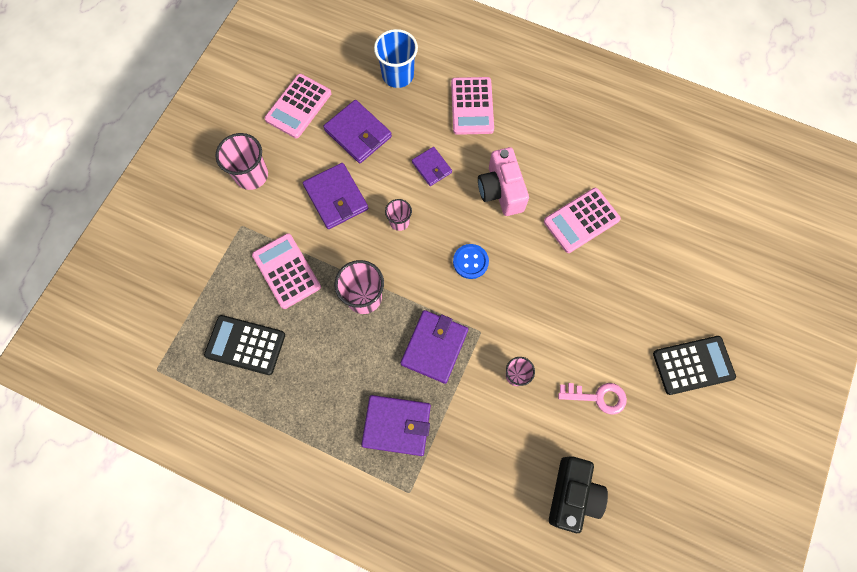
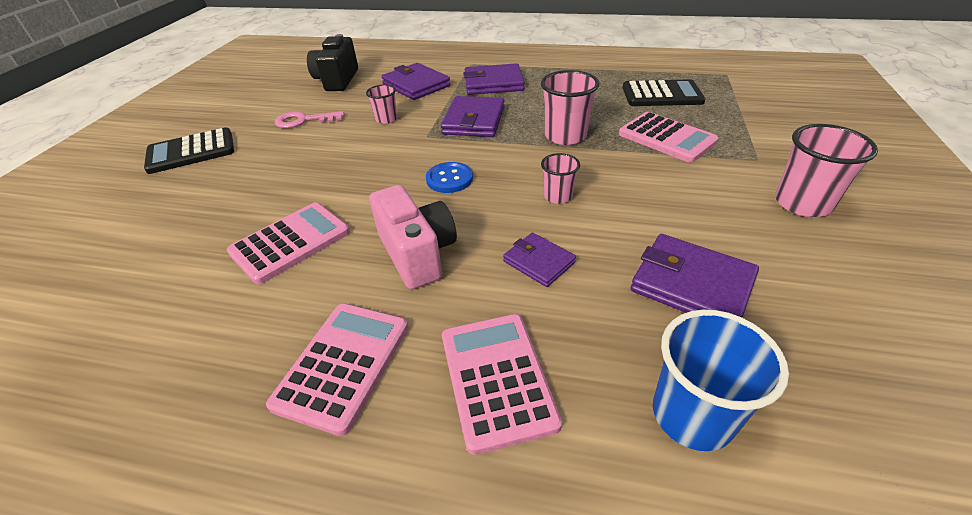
camera: 170 degrees right, 30 degrees down
pink calculator [265,74,331,138] -> pink calculator moved to [266,303,408,436]
purple wallet [303,163,368,229] -> purple wallet moved to [381,63,450,100]

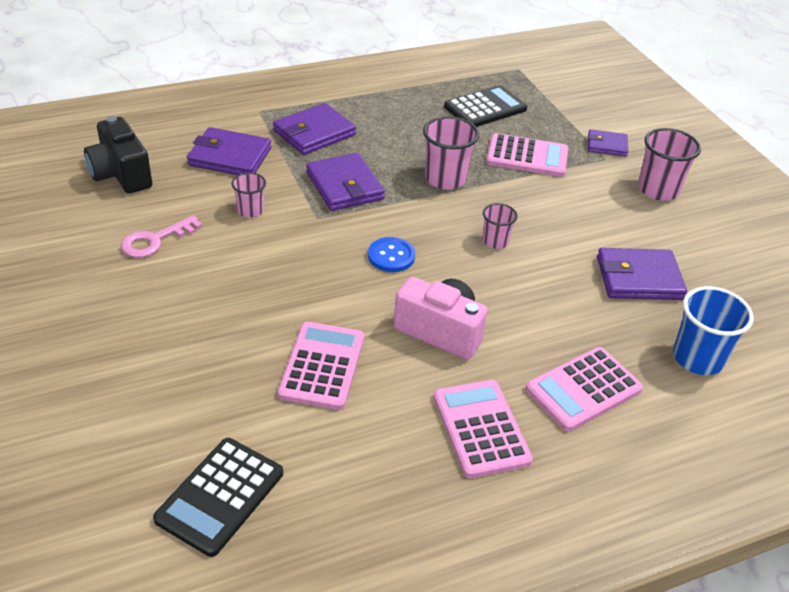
camera: 40 degrees left, 0 degrees up
black calculator [144,127,234,174] -> black calculator moved to [153,438,283,557]
pink calculator [442,314,562,455] -> pink calculator turned 75 degrees counterclockwise [525,347,643,431]
purple wallet [503,233,576,287] -> purple wallet moved to [588,129,628,157]

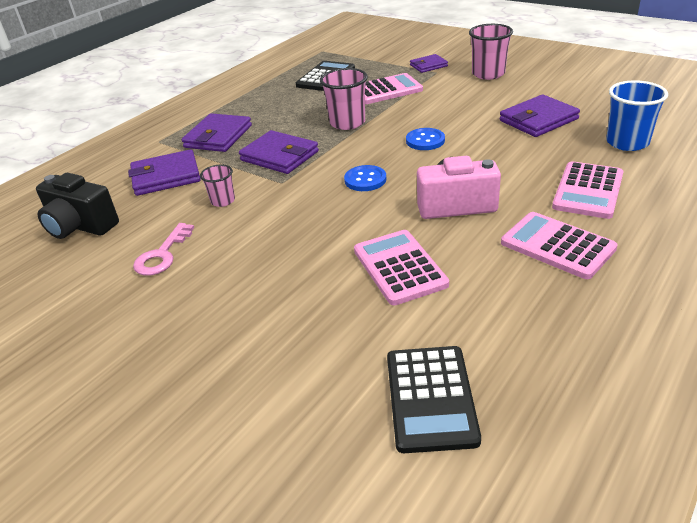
camera: 25 degrees left, 5 degrees down
pink cup [482,203,518,249] -> blue button [406,128,445,150]

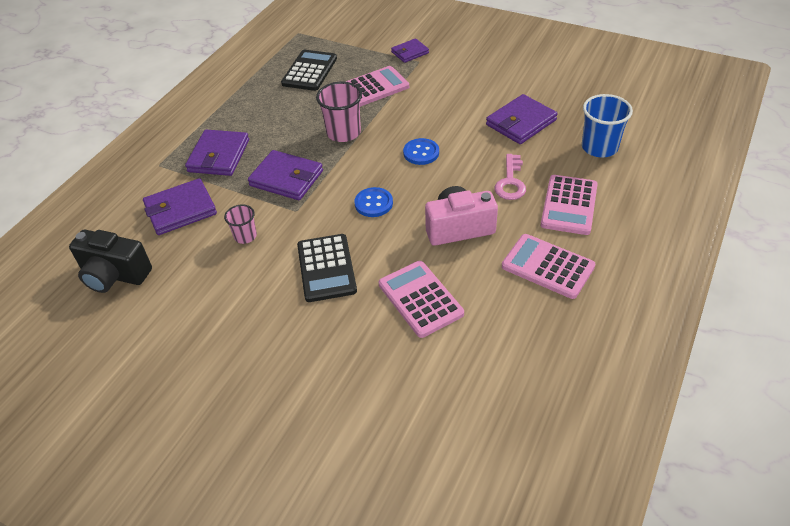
camera: 10 degrees left, 10 degrees up
pink key [133,223,194,276] -> pink key moved to [495,154,526,200]
black calculator [387,346,481,453] -> black calculator moved to [297,234,357,302]
pink cup [469,24,513,80] -> none

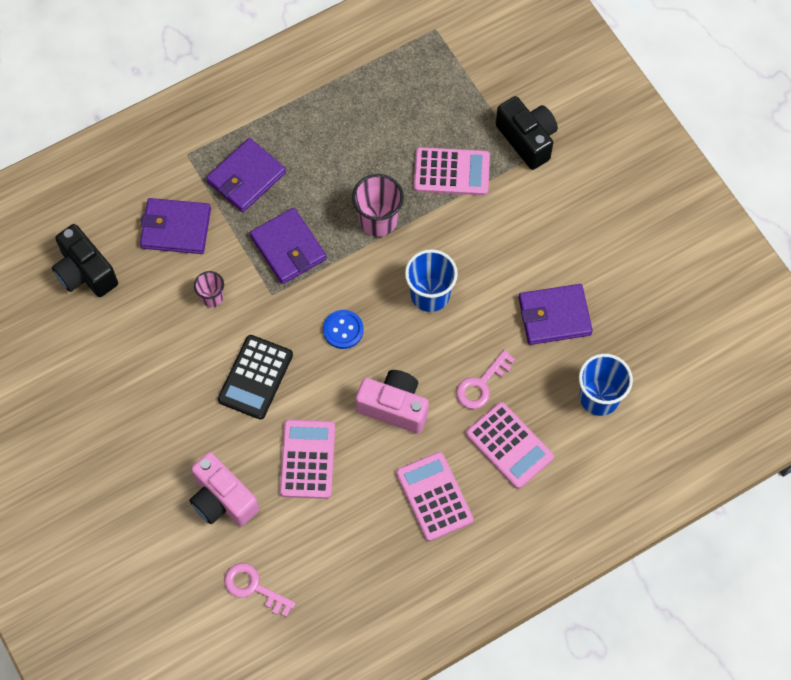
camera: 30 degrees right, 20 degrees up
black calculator [281,50,337,91] -> none
purple wallet [391,38,429,63] -> black camera [496,96,558,170]
blue button [403,138,439,165] -> blue cup [405,249,458,312]
pink calculator [541,175,598,235] -> pink calculator turned 90 degrees counterclockwise [466,402,554,489]
none -> pink camera [190,452,259,526]
none -> pink key [224,563,296,617]

